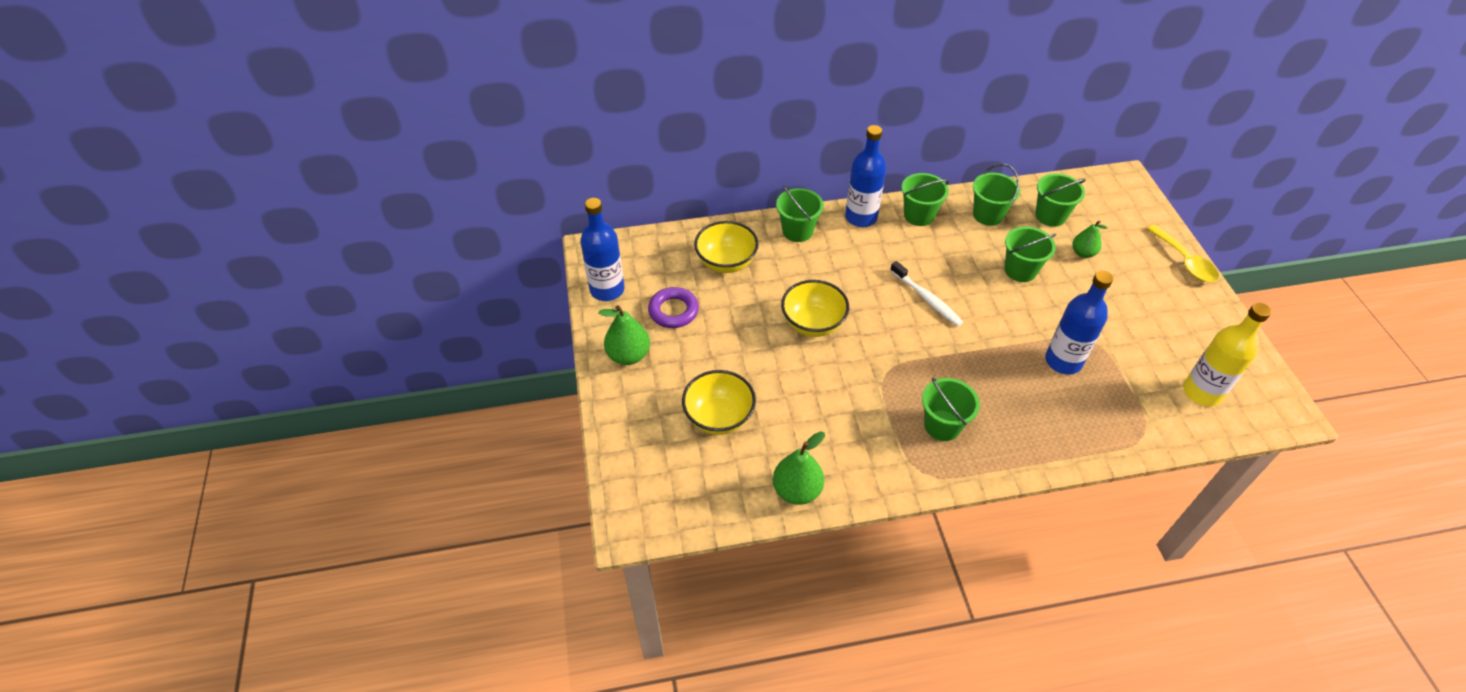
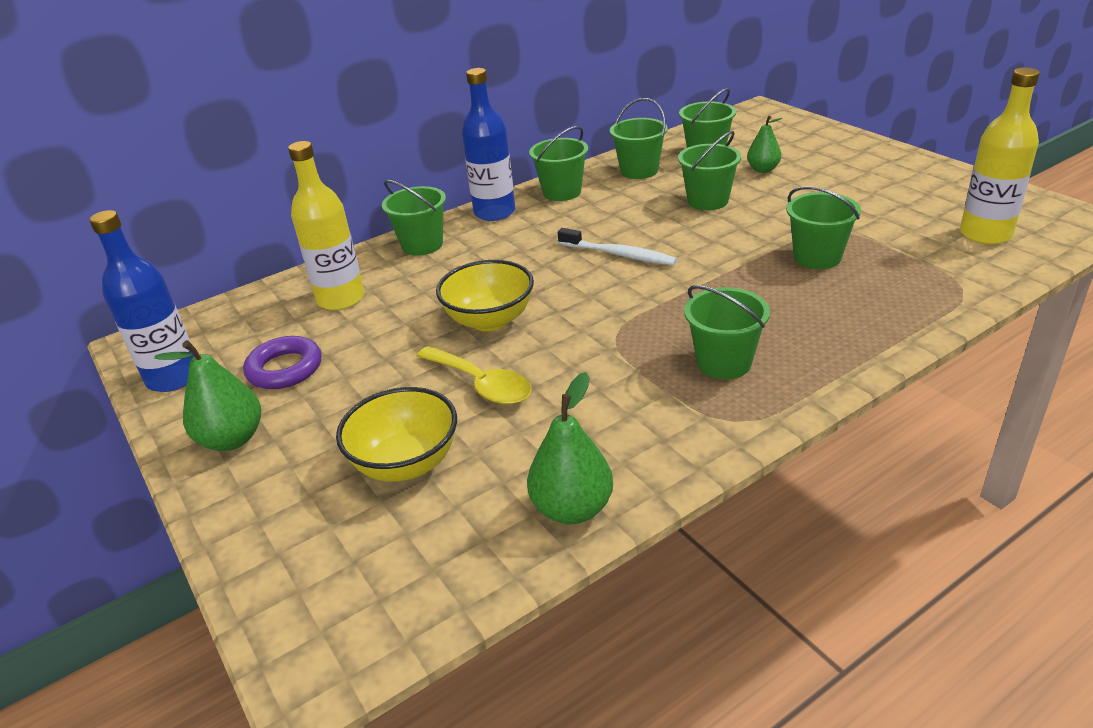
camera: 20 degrees left, 15 degrees down
yellow bowl [694,221,759,273] -> yellow bottle [288,141,364,310]
blue bottle [1045,271,1113,374] -> green bucket [786,186,861,269]
yellow spoon [1146,225,1219,282] -> yellow spoon moved to [417,346,532,405]

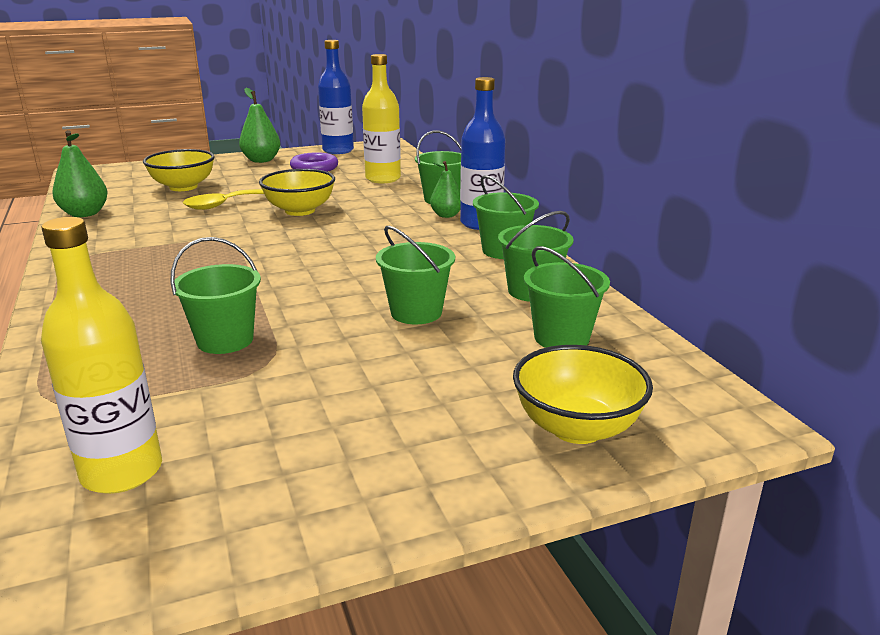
camera: 100 degrees right, 10 degrees down
white toothbrush [558,228,677,266] -> none
green bucket [684,285,770,379] -> none
green pear [747,116,782,173] -> green pear moved to [430,161,461,218]
none -> yellow bowl [513,345,653,444]

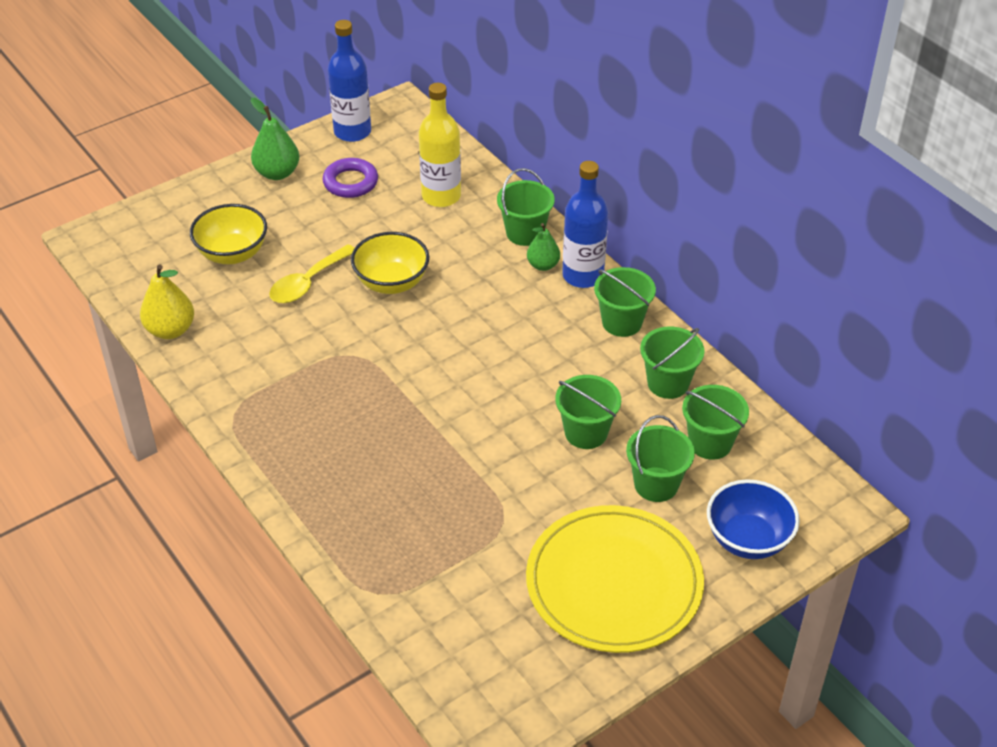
camera: 15 degrees left, 20 degrees up
yellow bottle [41,217,162,494] -> none
green pear [52,130,108,217] -> yellow pear [140,265,194,339]
green bucket [170,237,261,354] -> green bucket moved to [626,415,695,502]
yellow bowl [513,345,653,444] -> blue bowl [707,479,800,559]
none -> yellow plate [526,505,704,653]

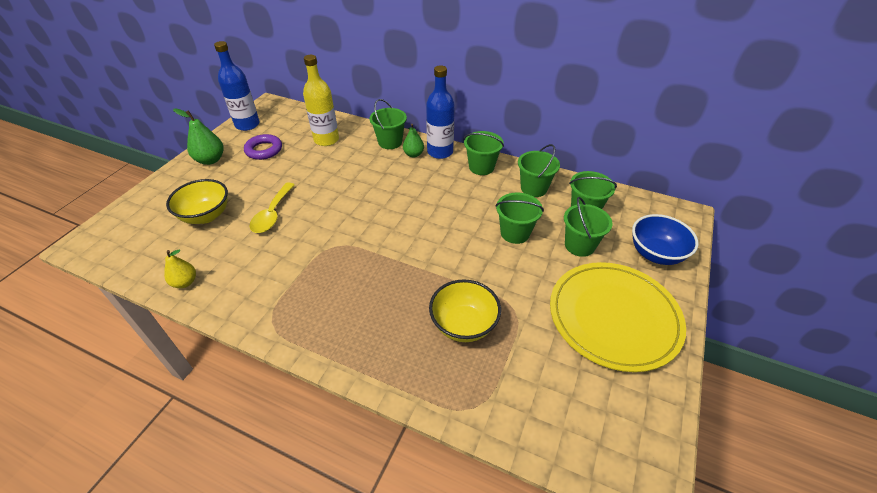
camera: 30 degrees left, 0 degrees up
yellow pear [140,265,194,339] -> yellow pear [164,250,196,288], size x0.66
yellow bowl [351,232,429,294] -> yellow bowl moved to [429,279,501,342]

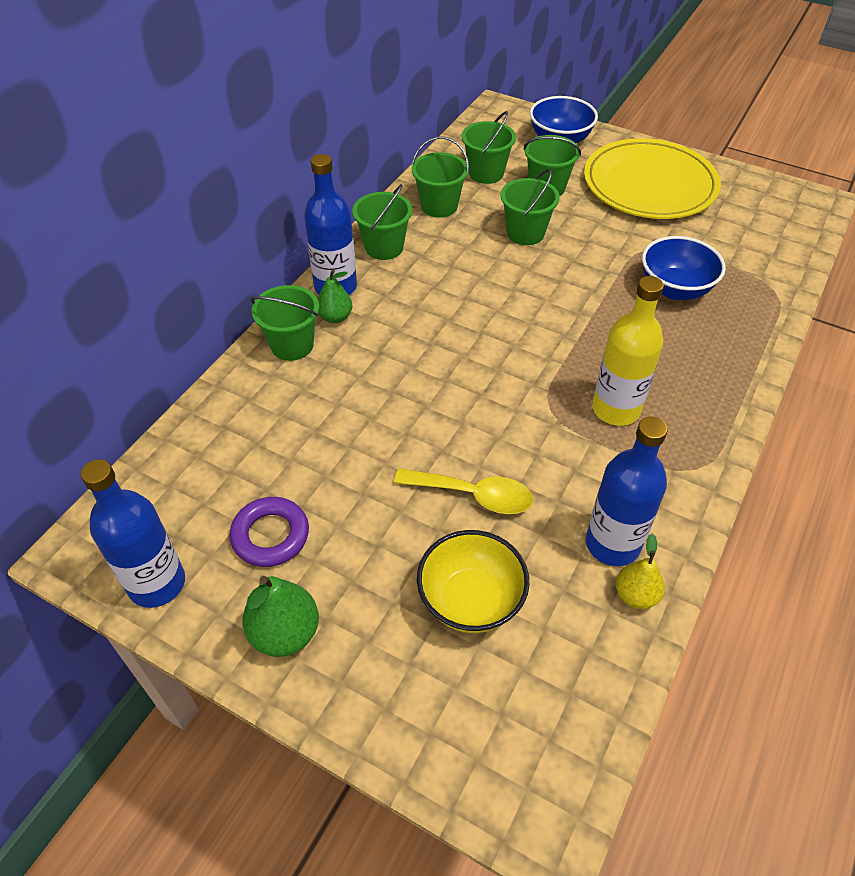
camera: 85 degrees left, 5 degrees up
yellow bottle [303,55,339,146] -> yellow bottle moved to [592,276,664,426]
yellow bowl [429,279,501,342] -> blue bowl [642,236,726,300]
none -> blue bottle [586,417,668,566]

